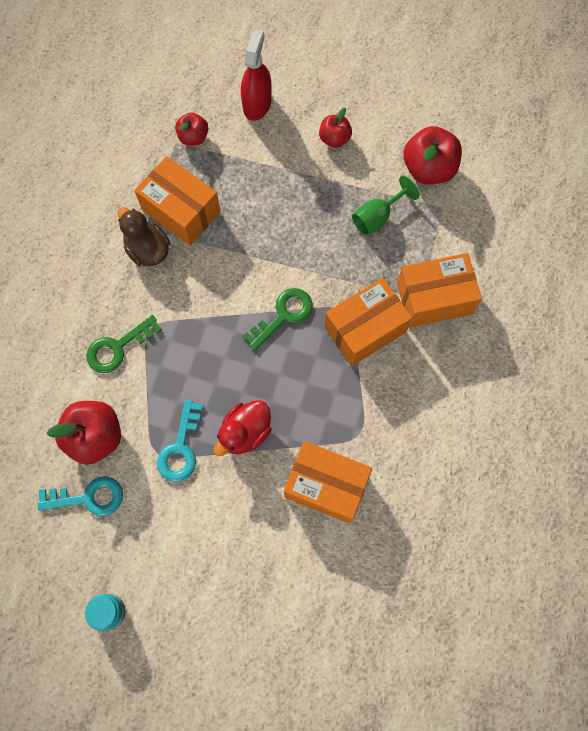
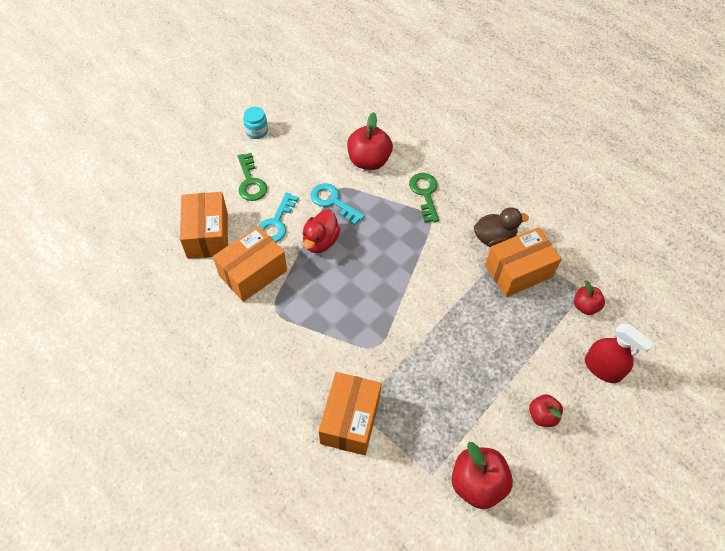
camera: 115 degrees right, 15 degrees down
turquoise key [37,476,123,516] -> turquoise key moved to [258,193,299,242]
red duck [214,400,271,456] -> red duck turned 135 degrees counterclockwise [302,209,340,253]
green key [243,288,313,350] -> green key moved to [238,153,267,201]
orange box [324,278,412,366] -> orange box moved to [180,192,228,259]
green goblet [352,175,419,235] -> none

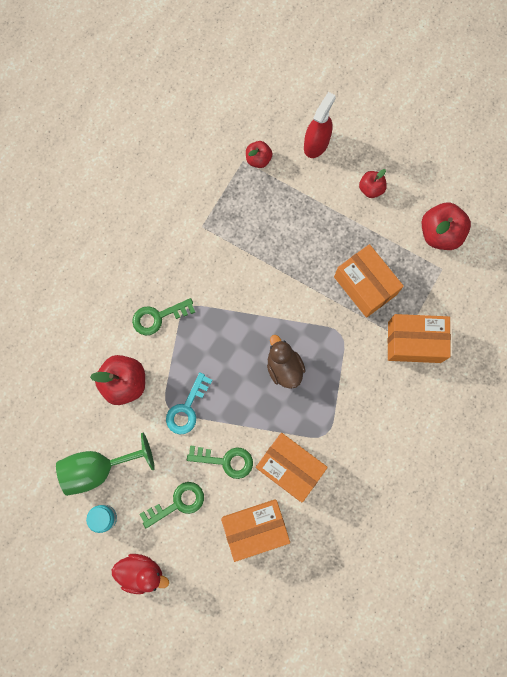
camera: 100 degrees left, 20 degrees up
turquoise key [258,193,299,242] -> green key [187,445,253,479]
red duck [302,209,340,253] -> red duck moved to [112,554,169,594]
brown duck [474,207,529,247] -> brown duck moved to [267,335,305,389]
orange box [485,227,561,297] -> orange box moved to [334,244,404,318]
none -> green goblet [56,433,155,496]

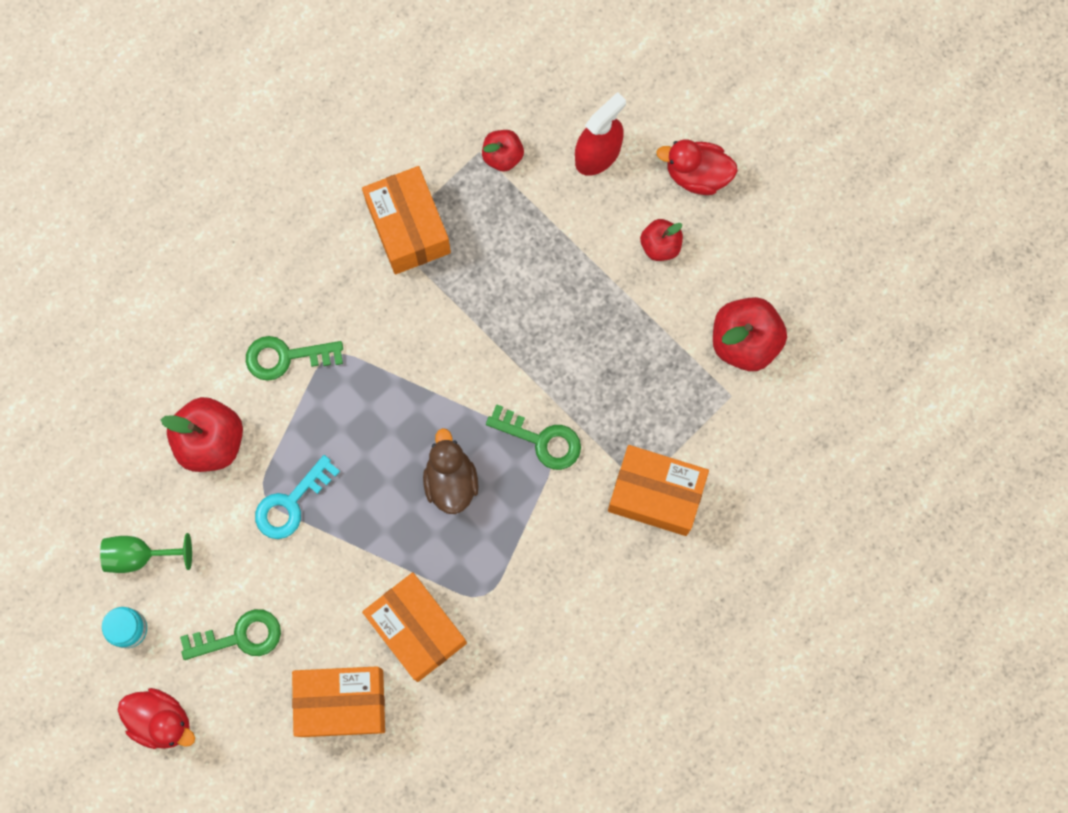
camera: 15 degrees right, 0 degrees up
green goblet [56,433,155,496] -> green goblet [100,533,192,573], size x0.64
green key [187,445,253,479] -> green key moved to [486,404,581,470]
orange box [334,244,404,318] -> orange box moved to [362,166,451,274]
none -> red duck [656,139,738,195]

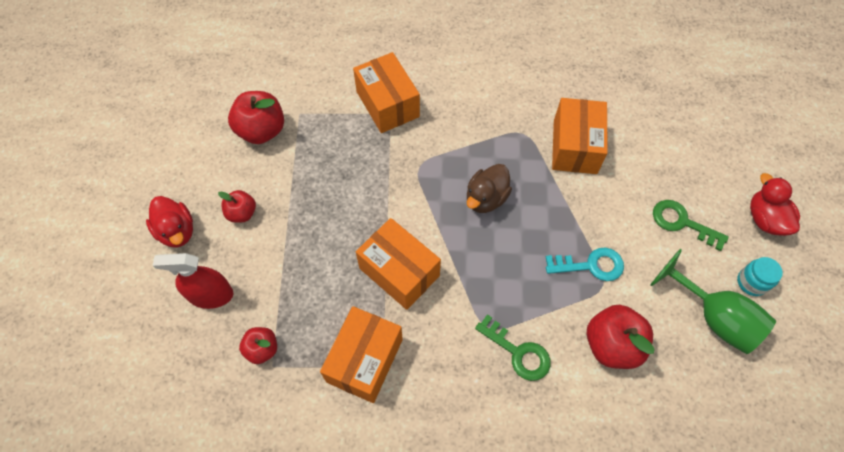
camera: 135 degrees left, 15 degrees down
green goblet [100,533,192,573] -> green goblet [650,249,776,354], size x1.57
orange box [292,666,385,737] -> orange box moved to [356,218,441,310]
green key [486,404,581,470] -> none

